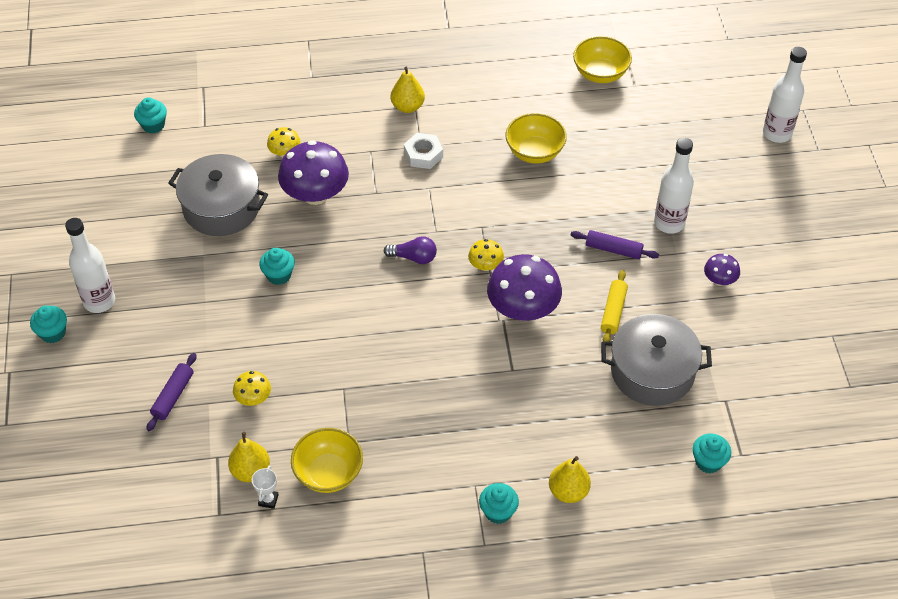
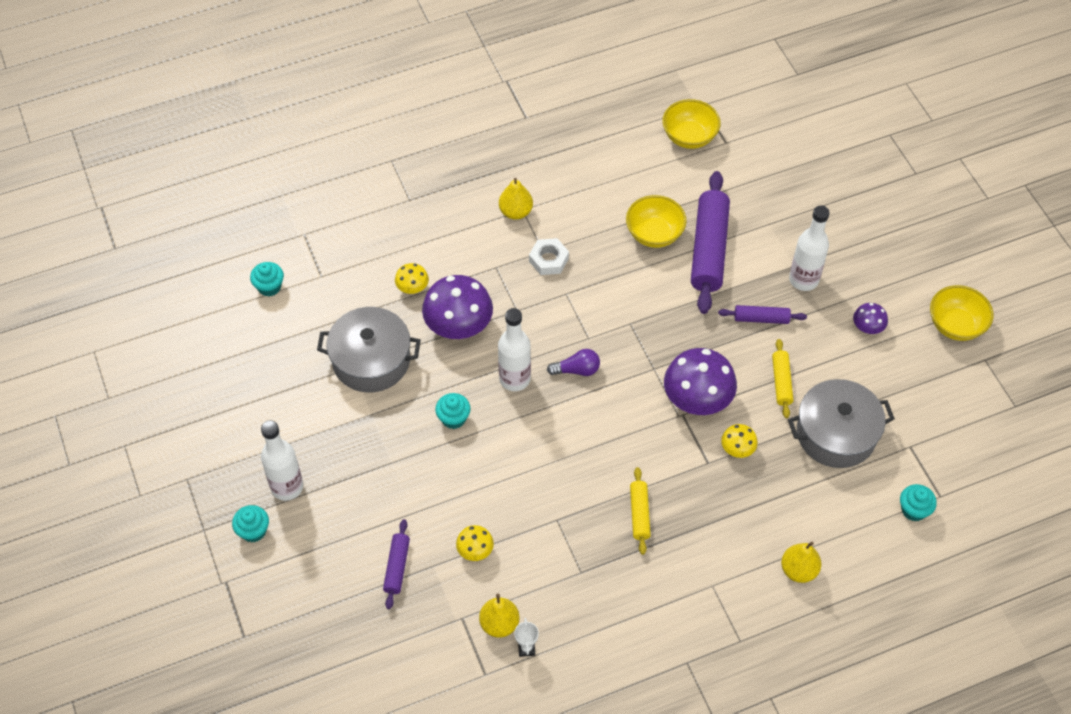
camera: 15 degrees left, 5 degrees up
yellow bowl [291,428,363,493] -> yellow bowl moved to [930,285,993,341]
yellow mushroom [468,239,504,271] -> yellow mushroom moved to [721,424,758,458]
turquoise cupcake [479,483,519,524] -> none
white bottle [763,47,807,143] -> white bottle moved to [498,308,531,391]
none -> yellow rolling pin [630,467,651,555]
none -> purple rolling pin [691,171,730,314]

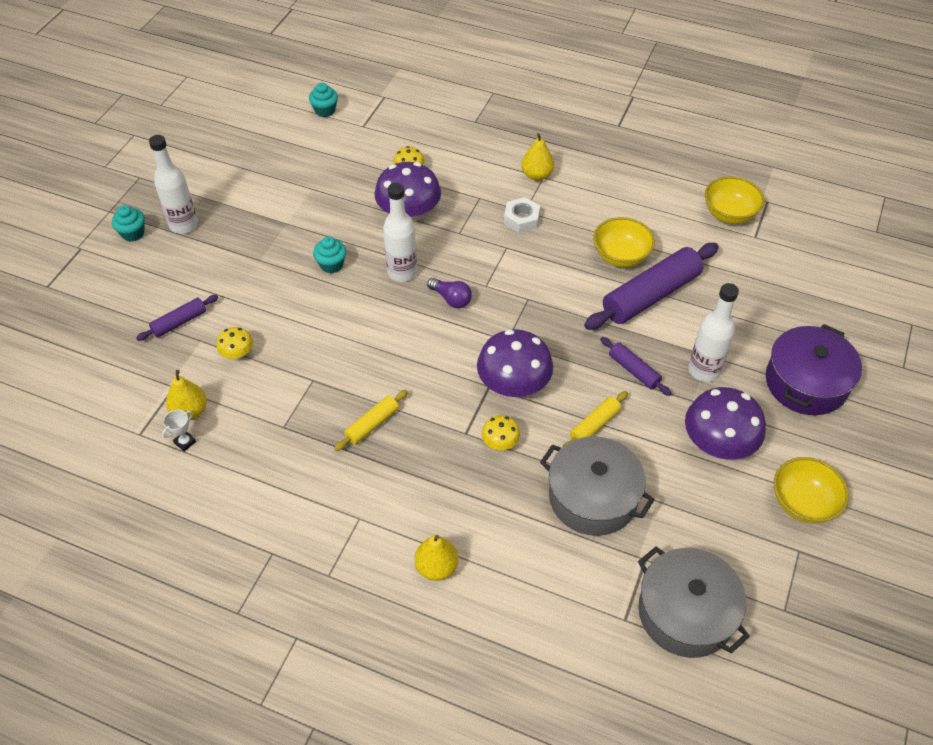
camera: 45 degrees right, 5 degrees down
grey pot [317,307,421,393] -> grey pot moved to [638,546,750,658]
purple mushroom [853,303,888,334] -> purple mushroom [685,387,766,460], size x2.04
turquoise cupcake [900,484,937,521] -> none
none -> purple pot [766,324,862,415]

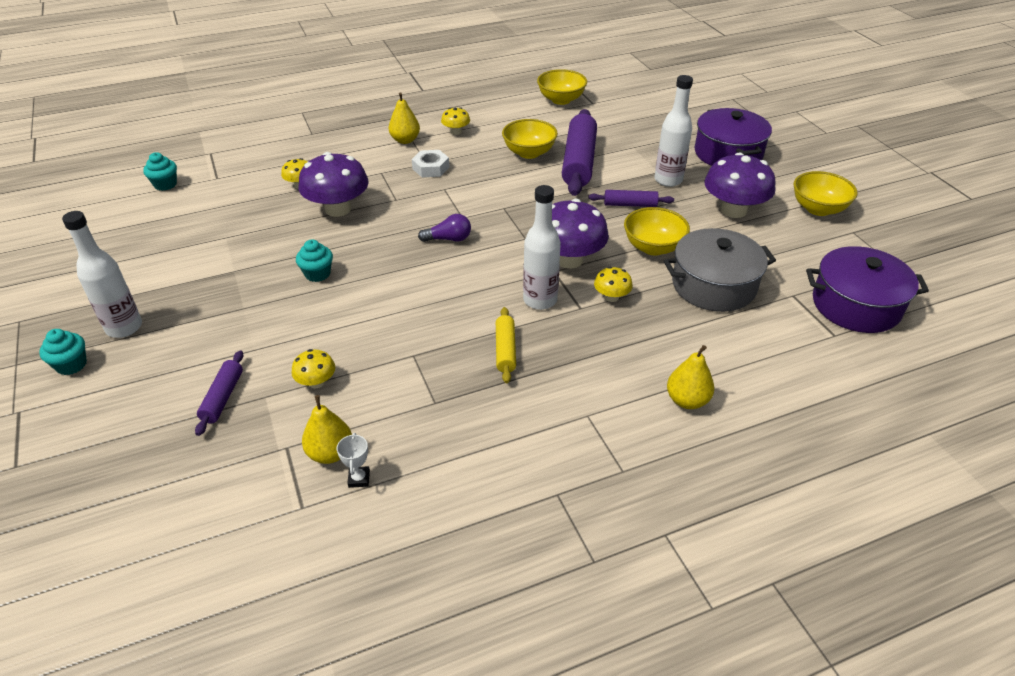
camera: 45 degrees left, 10 degrees down
white bottle [383,183,417,282] -> white bottle moved to [523,185,561,310]
yellow rolling pin [563,391,628,446] -> yellow bowl [624,207,690,255]
grey pot [638,546,750,658] -> purple pot [806,246,929,333]
none -> yellow mushroom [441,107,470,135]

